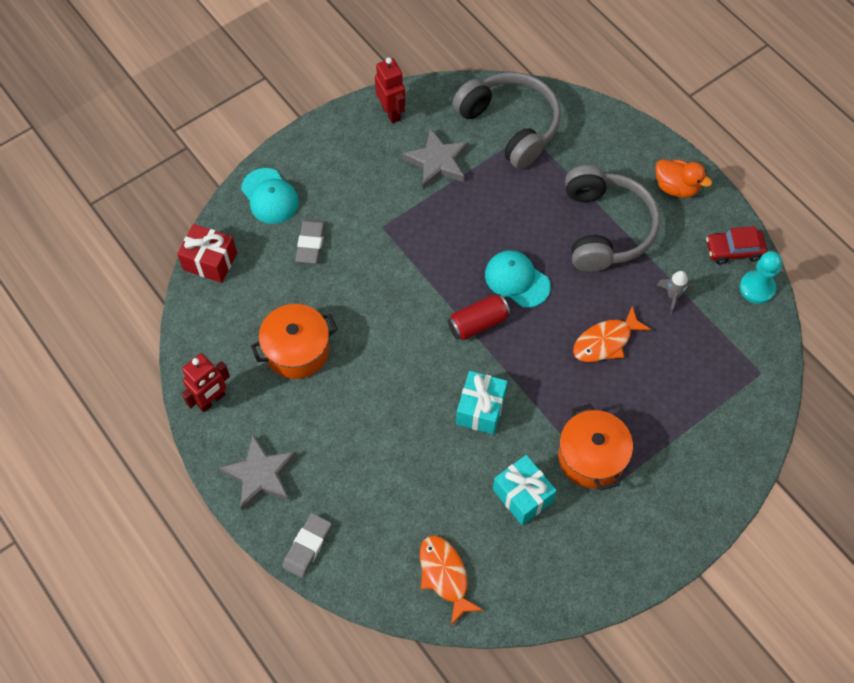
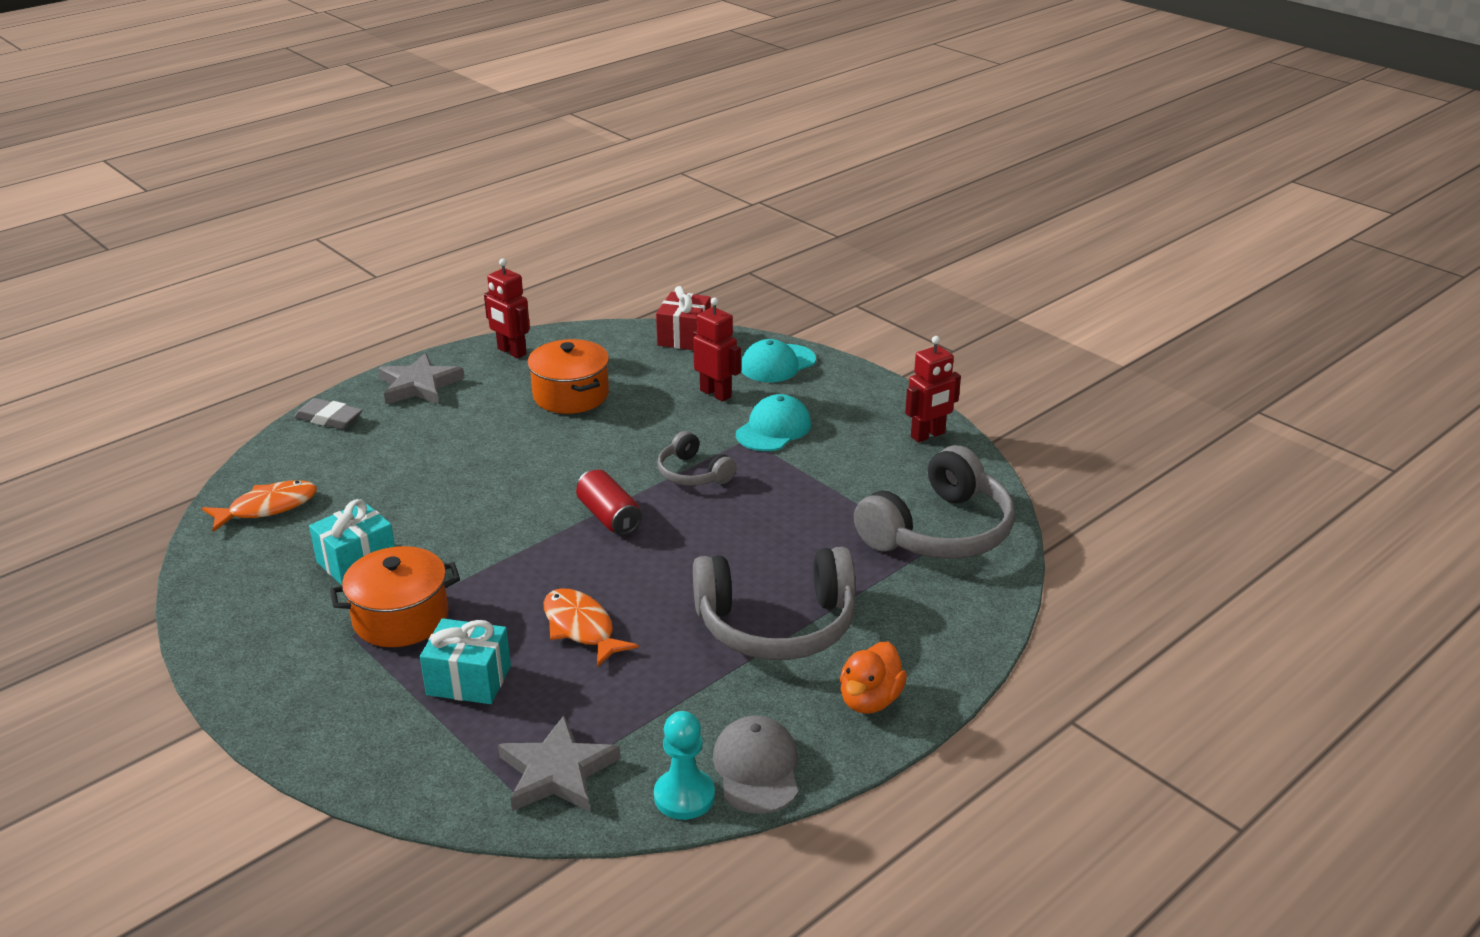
camera: 85 degrees right, 30 degrees down
grey eraser [296,220,325,264] -> red robot [693,297,741,401]
grey star [402,128,469,189] -> grey star moved to [498,715,620,812]
turquoise gift [456,371,508,435] -> turquoise gift moved to [420,618,511,704]
turquoise cap [485,250,551,308] -> turquoise cap moved to [736,394,811,451]
grey rocket [657,271,693,314] -> none
red car [706,226,767,264] -> grey cap [713,716,798,814]
none -> grey headphones [658,431,737,486]

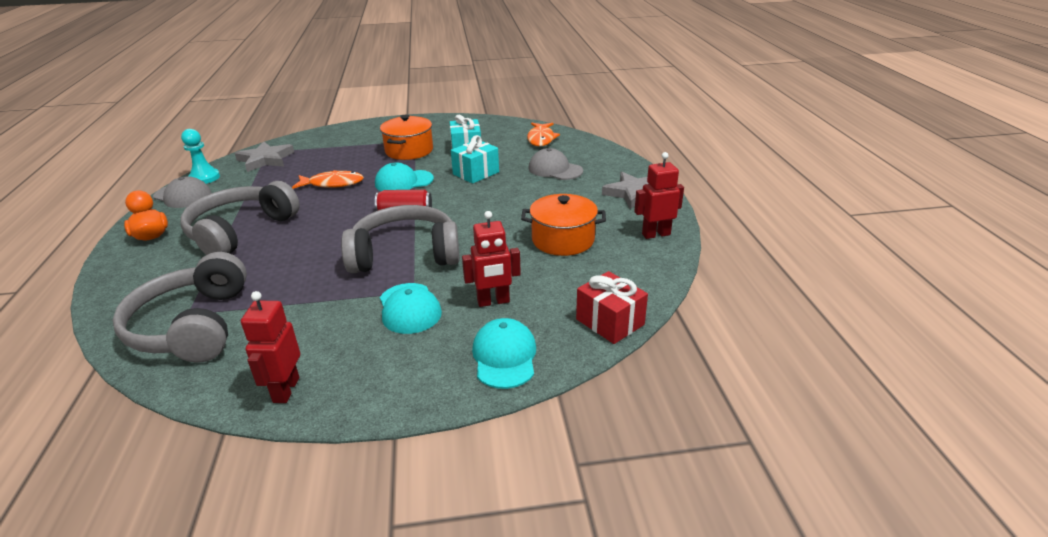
camera: 125 degrees right, 0 degrees up
grey eraser [294,398,362,429] -> none
turquoise gift [420,618,511,704] -> turquoise gift moved to [451,135,499,184]
grey headphones [658,431,737,486] -> grey headphones [341,205,460,273], size x1.90
none -> turquoise cap [375,162,434,191]
none -> grey cap [528,148,583,180]

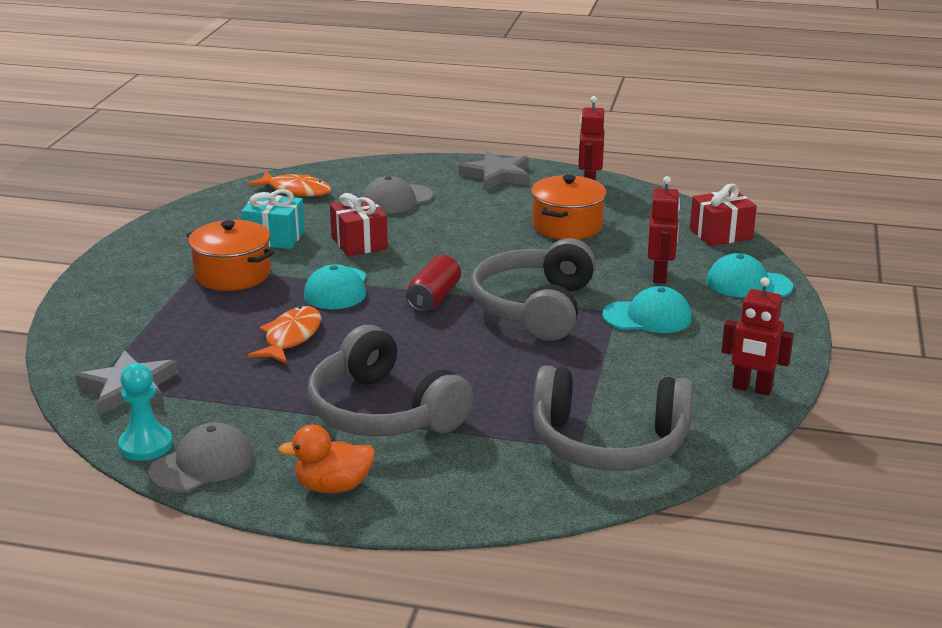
camera: 70 degrees left, 5 degrees down
turquoise gift [451,135,499,184] -> red gift [330,193,388,256]

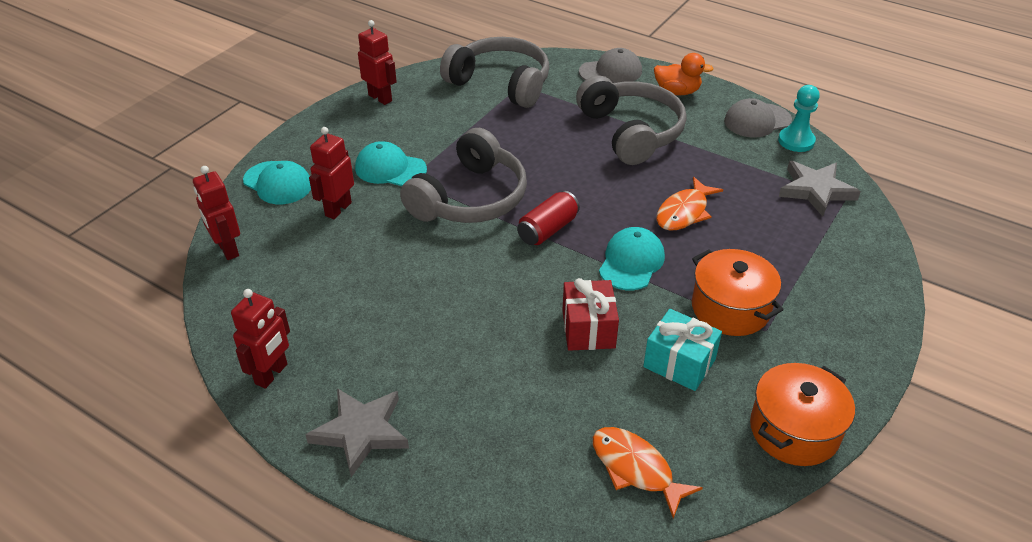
camera: 160 degrees left, 15 degrees up
grey cap [362,176,433,213] -> grey cap moved to [579,48,642,83]
orange pot [531,175,607,240] -> orange pot moved to [750,363,855,466]
red gift [690,184,757,246] -> red robot [193,166,240,260]

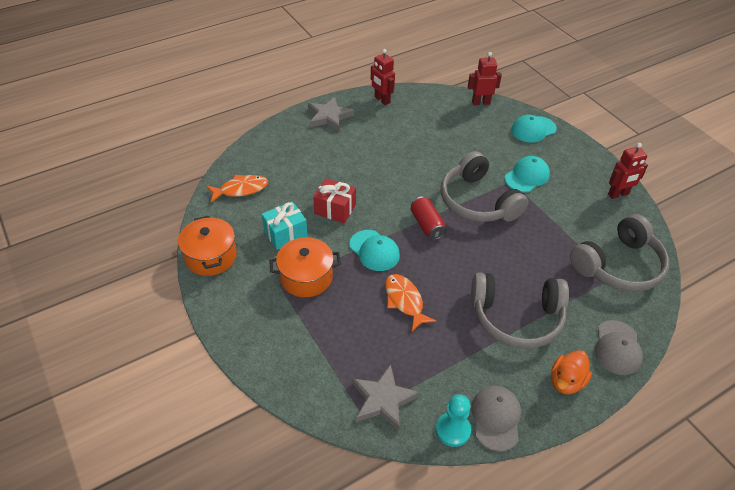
camera: 115 degrees right, 5 degrees up
red robot [309,127,354,219] -> none

